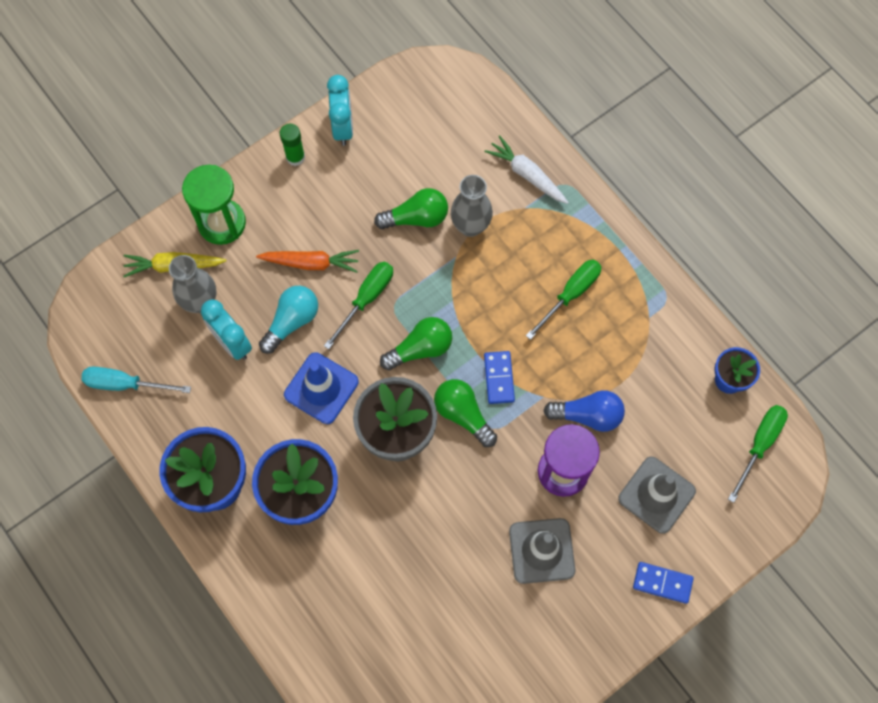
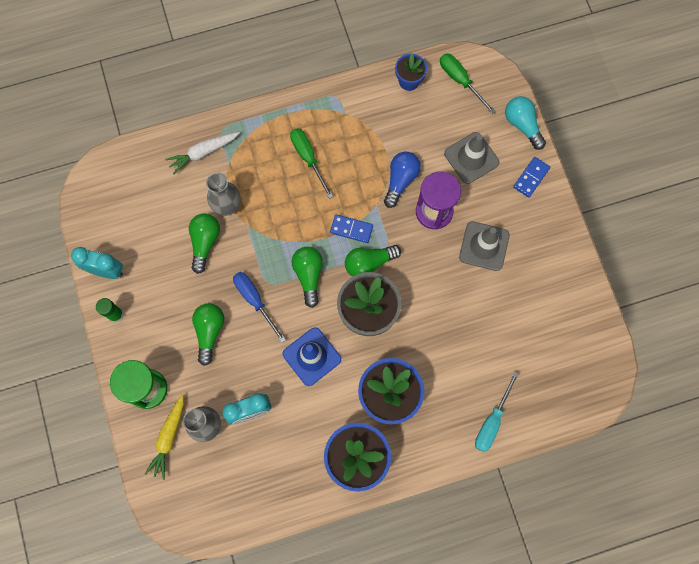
camera: 70 degrees left, 5 degrees up
turquoise screwdriver [82,367,191,393] -> turquoise screwdriver moved to [475,372,519,452]
orange carrot [256,250,359,273] -> green light bulb [192,303,224,366]
turquoise light bulb [259,286,318,354] -> turquoise light bulb moved to [505,96,546,150]
green screwdriver [324,262,393,349] -> blue screwdriver [233,272,286,343]

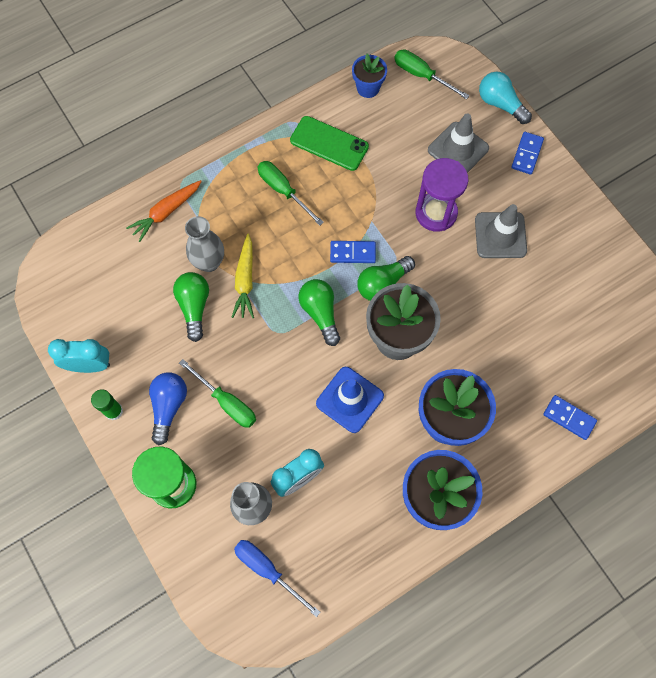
camera: 15 degrees left, 5 degrees down
yellow carrot [145,394,184,480] -> yellow carrot moved to [232,234,254,318]
white carrot [165,132,240,174] -> orange carrot [126,180,202,242]
green light bulb [192,303,224,366] -> green screwdriver [179,359,256,428]
blue screwdriver [233,272,286,343] -> blue screwdriver moved to [234,540,320,617]
blue light bulb [384,152,421,208] -> blue light bulb moved to [149,372,187,445]
turquoise screwdriver [475,372,519,452] -> blue domino [543,395,597,440]
none -> green phone [290,116,369,171]

